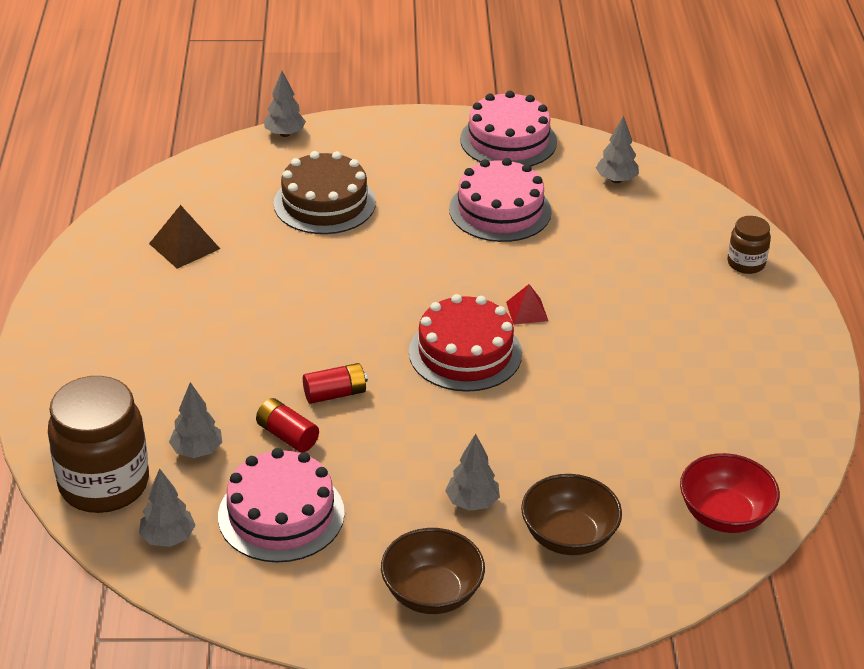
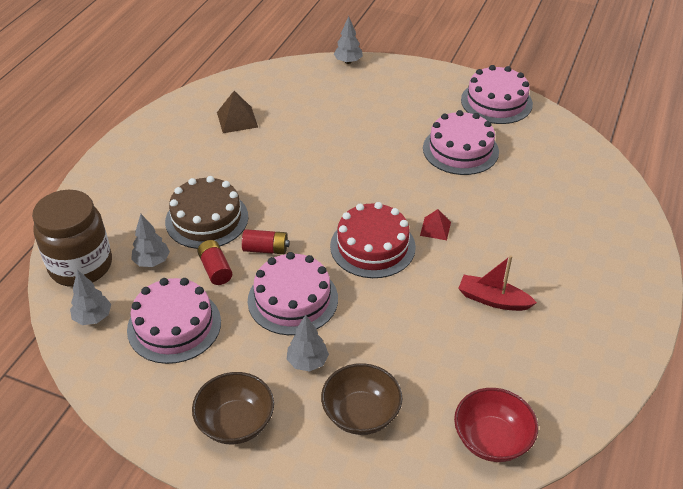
camera: 25 degrees right, 5 degrees up
brown cake [273,151,376,234] -> brown cake moved to [165,176,248,249]
grey tree [596,115,639,183] -> none
brown jar [727,216,771,274] -> none
none -> pink cake [248,252,338,335]
none -> red boat [458,255,537,311]

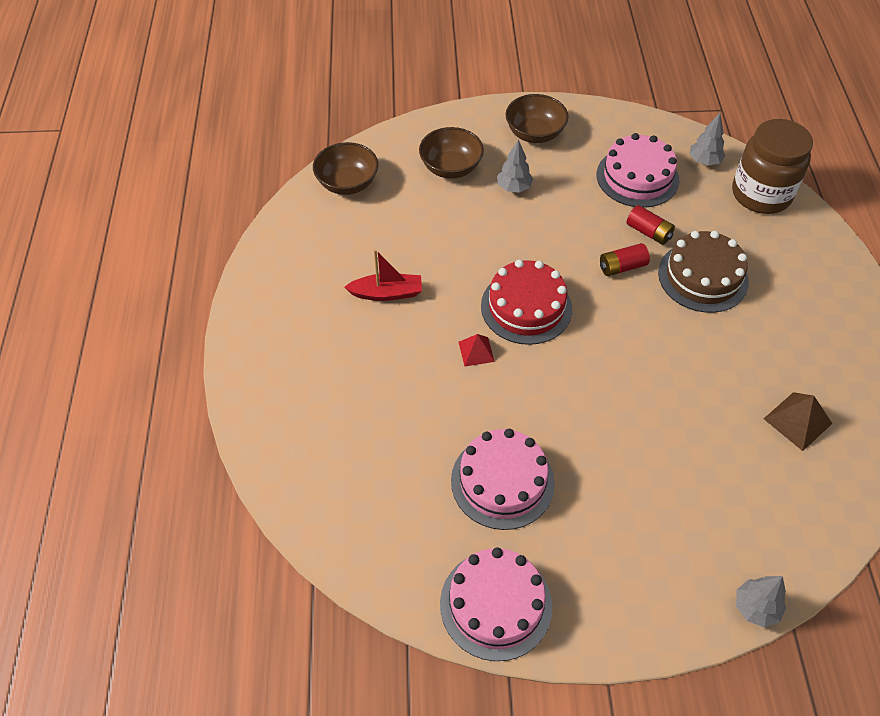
camera: 155 degrees right, 10 degrees up
grey tree [131,214,170,267] -> none
pink cake [248,252,338,335] -> none
red bowl [454,388,538,462] -> brown bowl [313,142,378,195]

